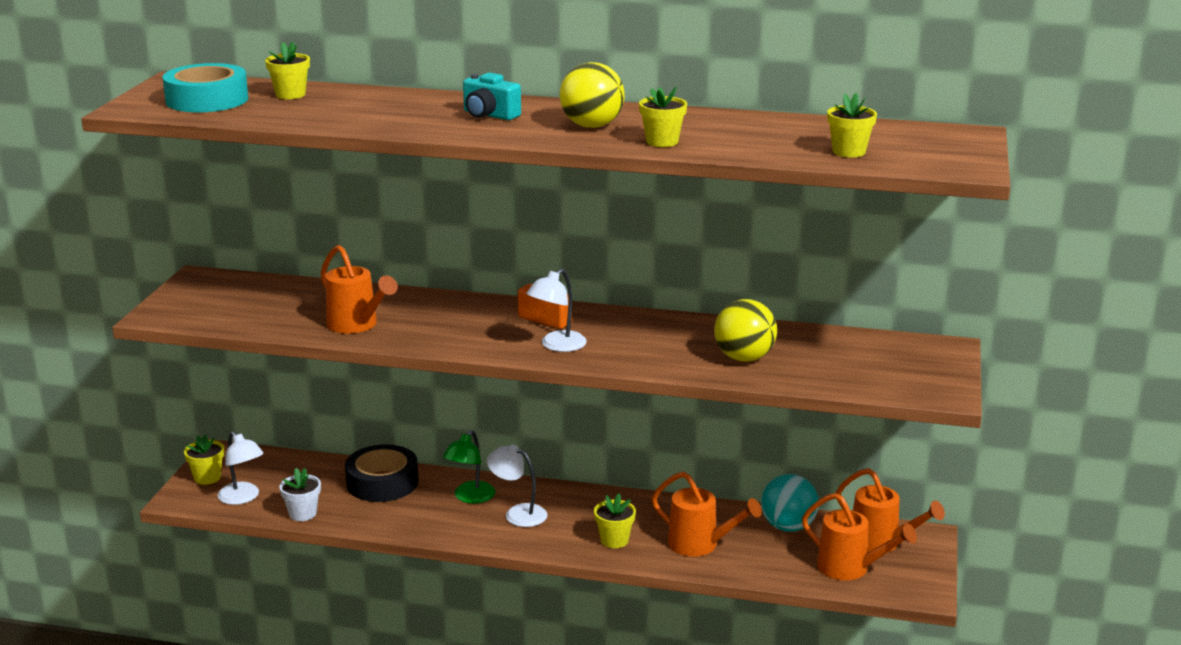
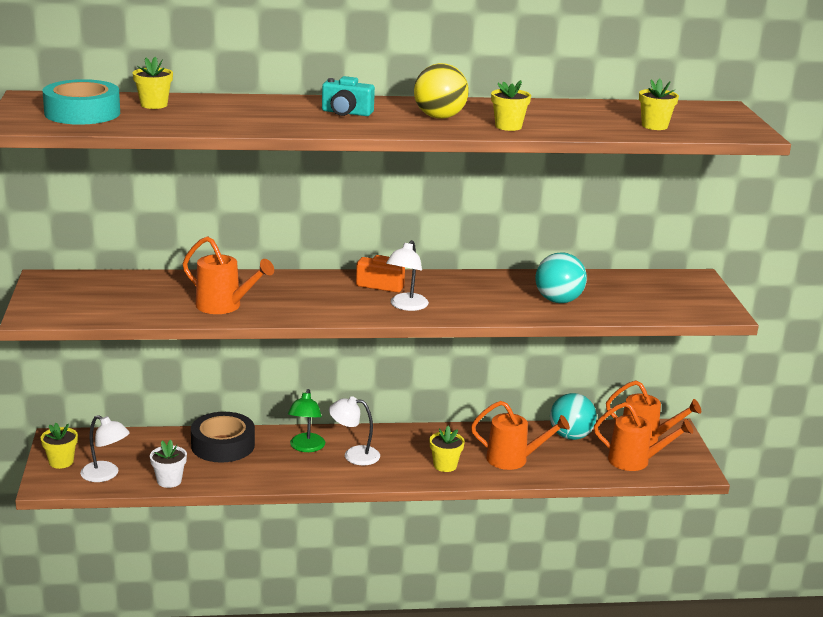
camera: 20 degrees left, 0 degrees up
yellow ball [714,299,777,361] -> turquoise ball [535,252,587,303]

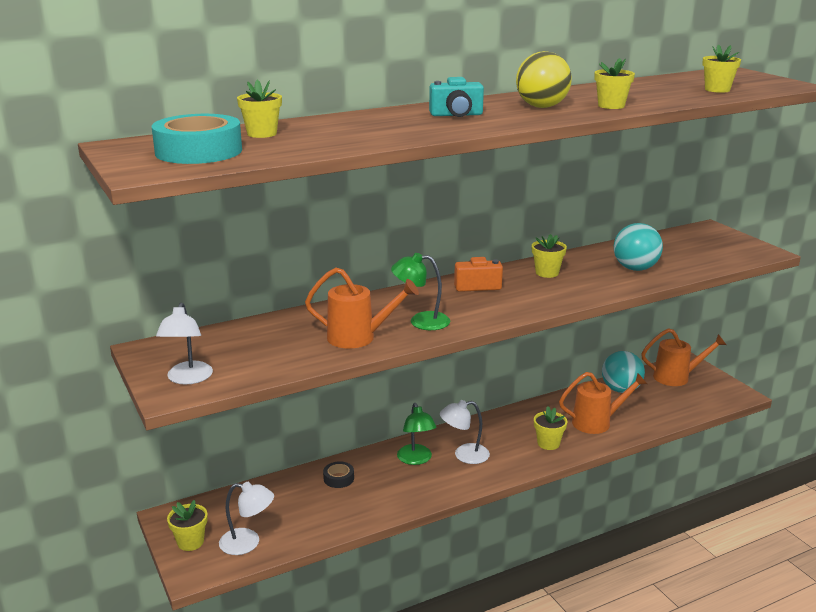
camera: 20 degrees left, 0 degrees up
white flower pot [150,440,187,488] -> none
black tape [191,412,255,463] -> black tape [323,461,354,488], size x0.48
white lamp [386,240,429,311] -> white lamp moved to [156,303,213,385]
orange watering can [594,402,693,471] -> none
none -> green lamp [391,253,450,330]
none -> yellow flower pot [532,234,567,278]

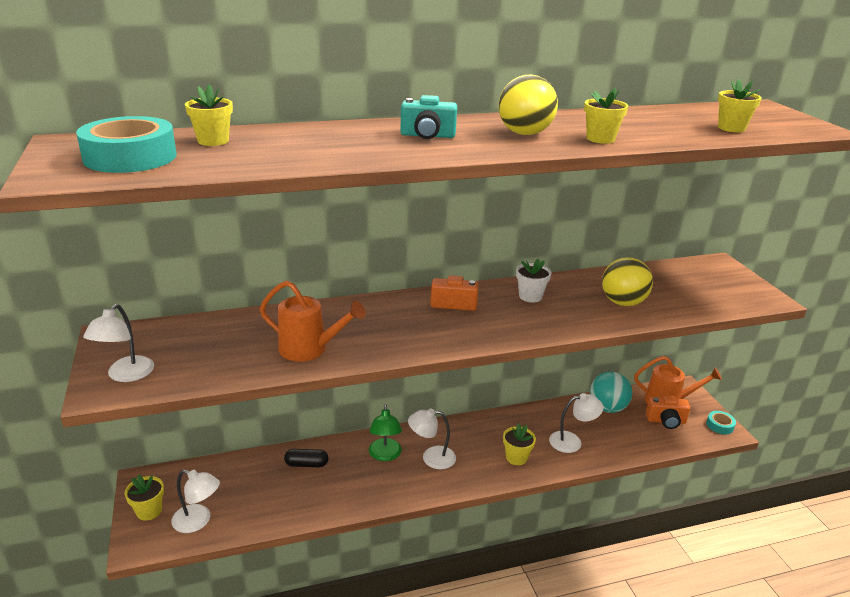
camera: 10 degrees right, 5 degrees up
black tape [323,461,354,488] -> black capsule [284,449,328,467]
green lamp [391,253,450,330] -> none
yellow flower pot [532,234,567,278] -> white flower pot [516,258,552,303]
orange watering can [559,372,647,434] -> white lamp [549,393,603,453]
turquoise ball [614,223,663,271] -> yellow ball [602,257,653,306]
none -> orange camera [646,395,690,429]
none -> turquoise tape [706,411,736,434]

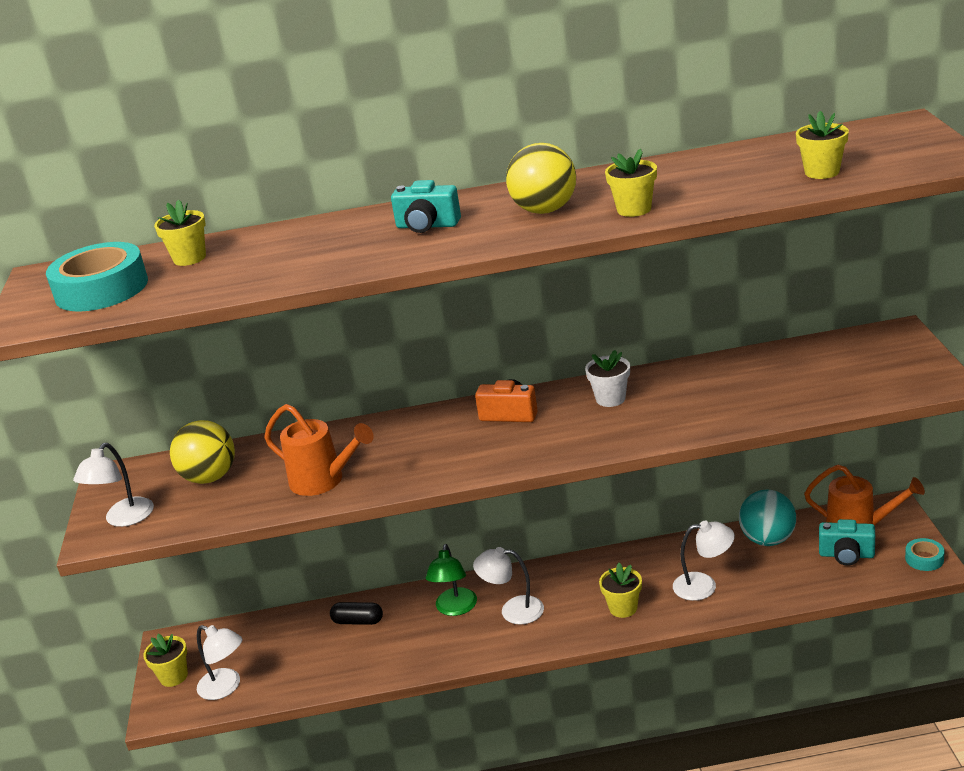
camera: 15 degrees right, 0 degrees up
yellow ball [602,257,653,306] -> yellow ball moved to [170,420,235,484]
orange camera [646,395,690,429] -> turquoise camera [819,519,875,566]

